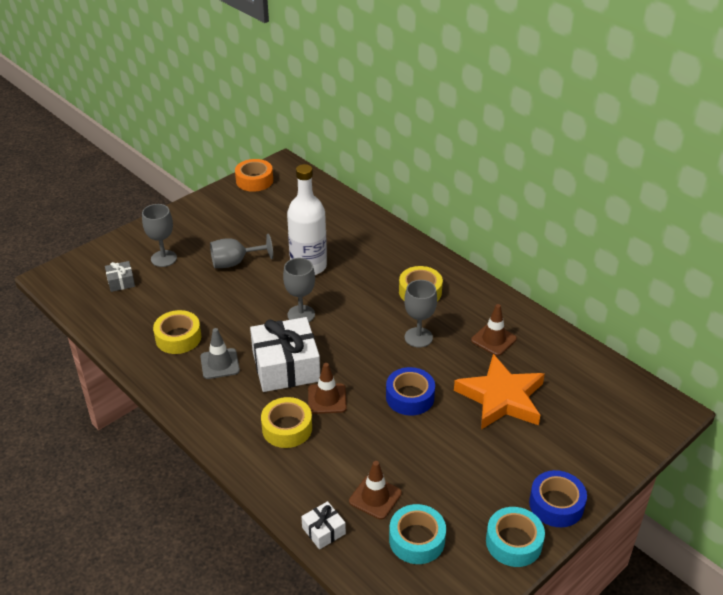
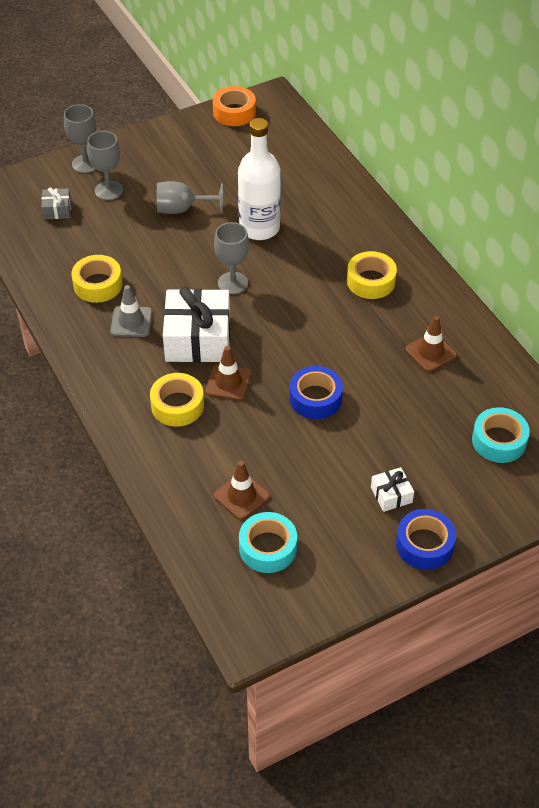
camera: 15 degrees right, 10 degrees up
white gift [301,501,346,549] -> white gift moved to [371,467,414,512]
grey goblet [404,280,437,348] -> grey goblet moved to [64,104,96,173]
orange star [454,354,545,430] -> none
turquoise tape [486,507,545,567] -> turquoise tape moved to [472,407,530,463]

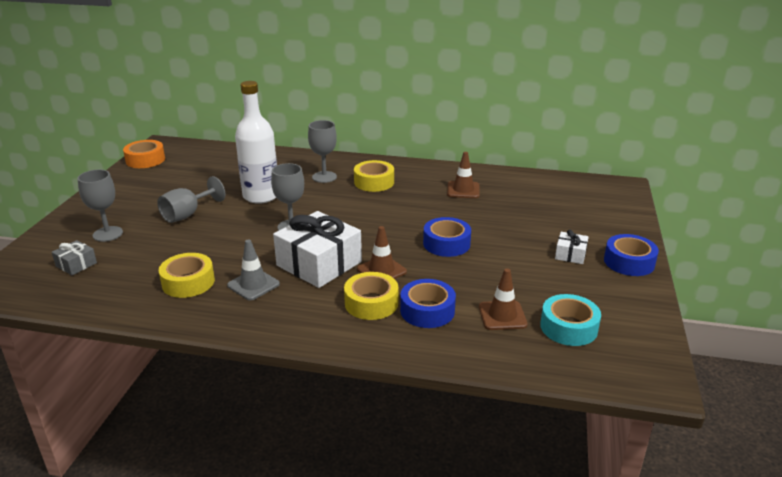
camera: 50 degrees left, 20 degrees down
grey goblet [64,104,96,173] -> grey goblet moved to [308,120,337,183]
turquoise tape [472,407,530,463] -> none
none -> blue tape [400,279,456,328]

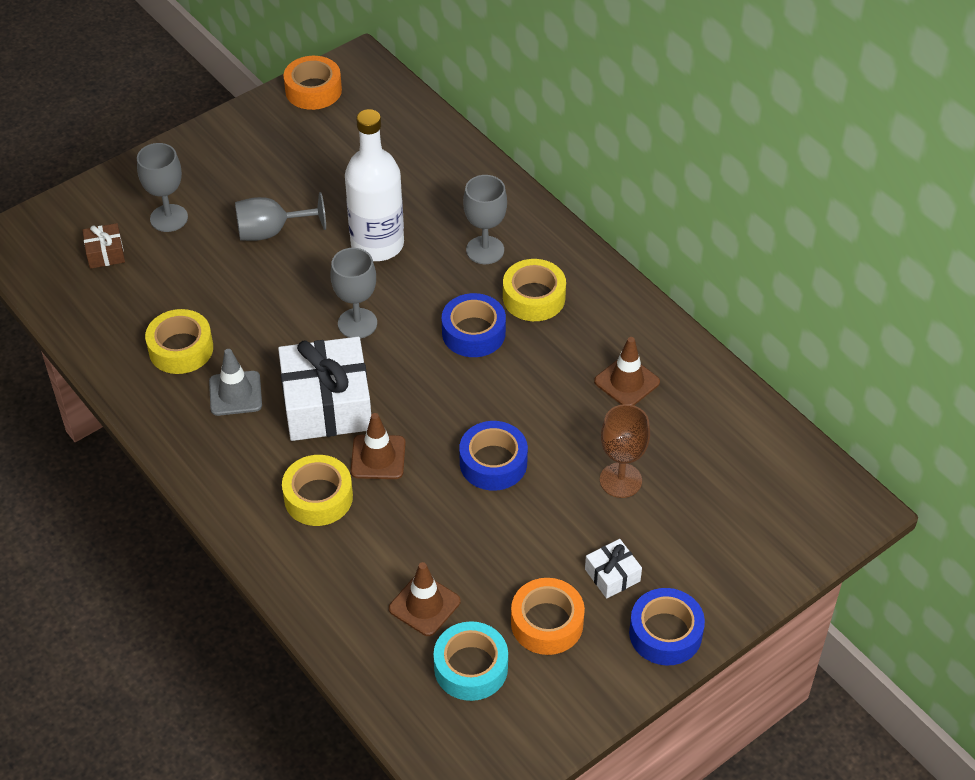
camera: 40 degrees right, 20 degrees up
grey gift [52,240,97,275] -> brown gift [83,223,125,269]
blue tape [400,279,456,328] -> blue tape moved to [442,293,506,357]
none -> orange tape [511,578,585,655]
none -> brown goblet [600,404,650,498]

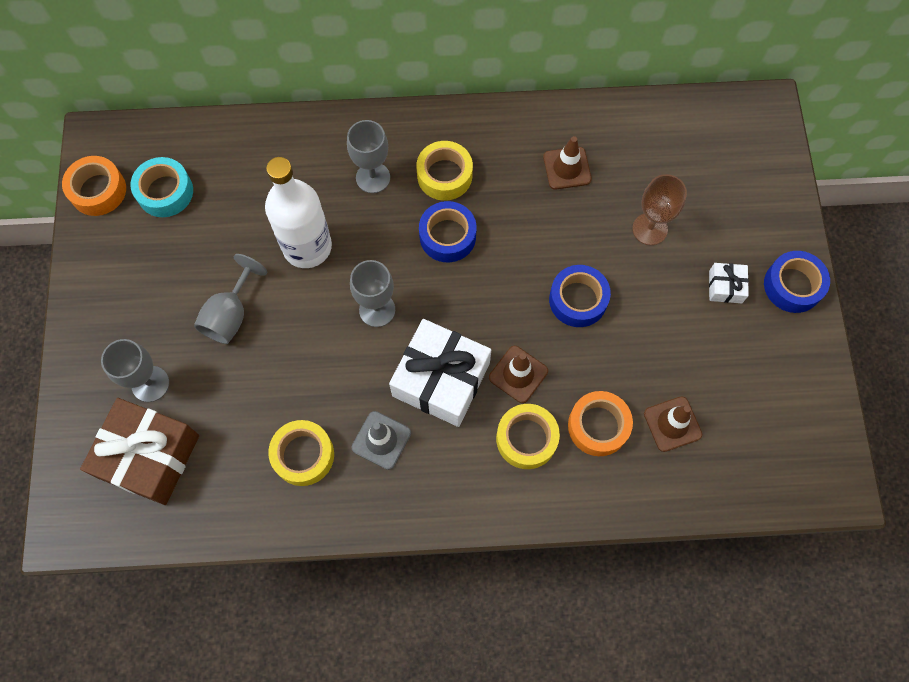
camera: 55 degrees left, 20 degrees up
brown gift [83,223,125,269] -> brown gift [80,398,199,505], size x2.16
turquoise tape [433,621,508,701] -> turquoise tape moved to [131,157,193,217]
orange tape [511,578,585,655] -> orange tape moved to [568,391,633,456]

